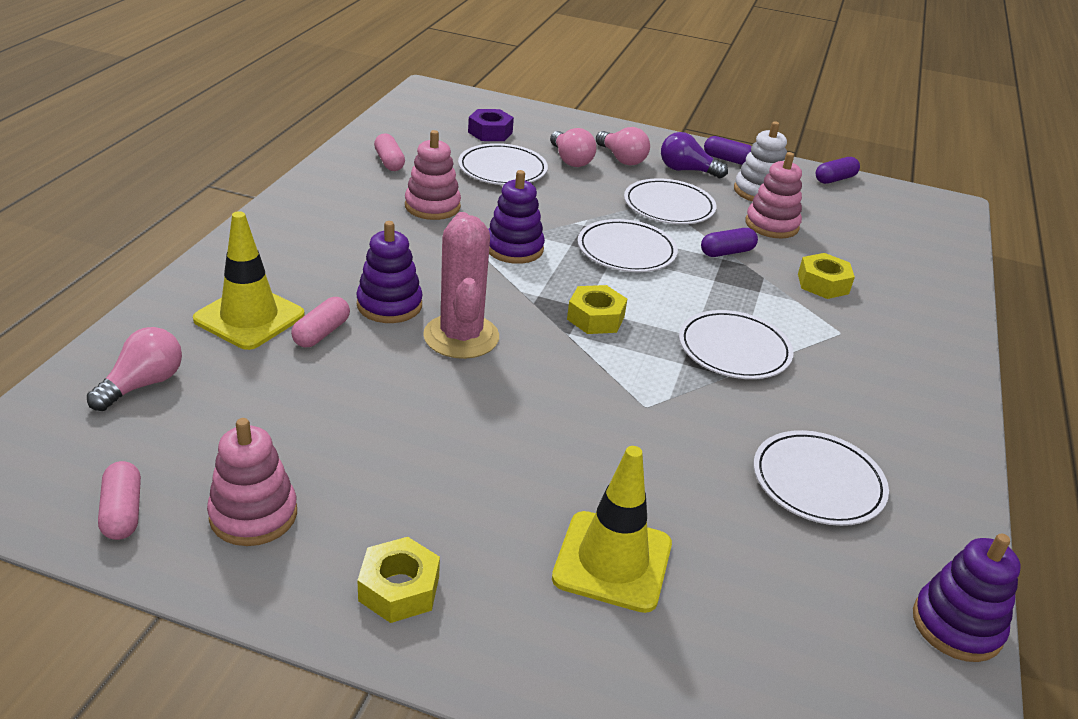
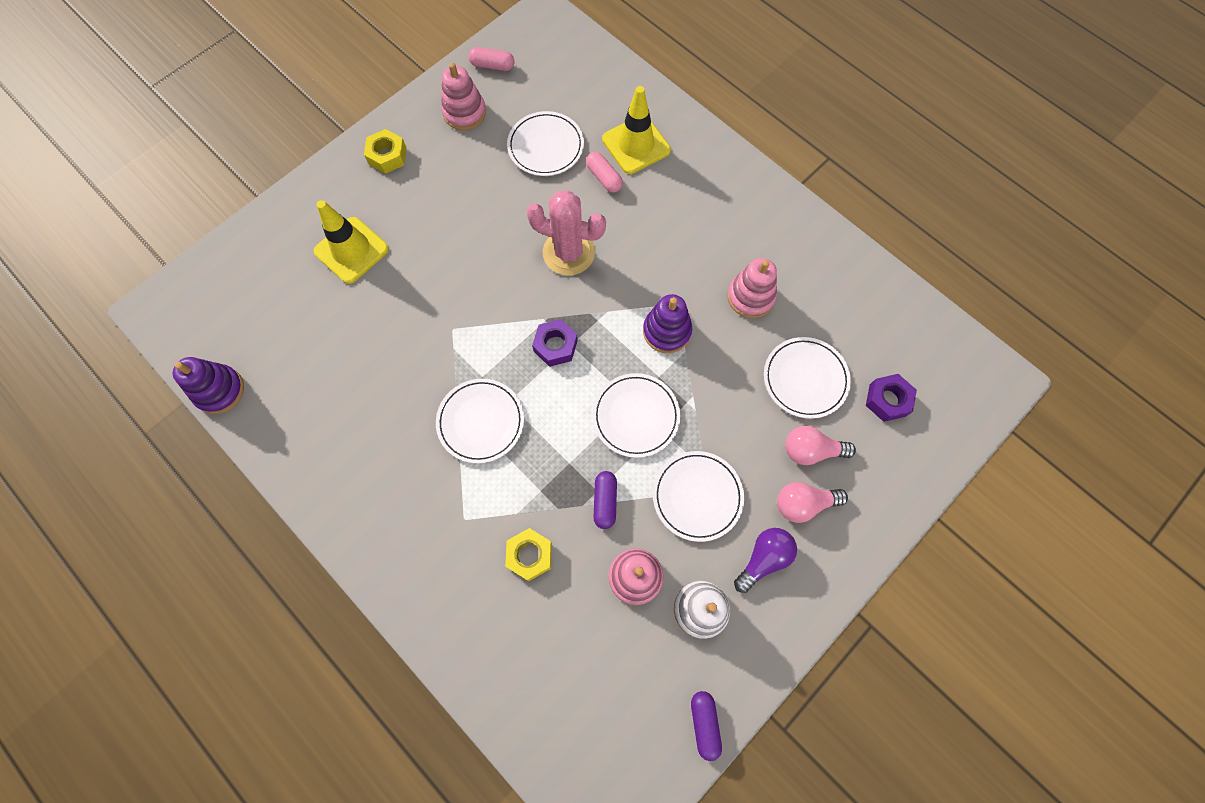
camera: 120 degrees right, 35 degrees up
pink light bulb [87,327,182,411] -> none
purple stacking toy [356,221,423,323] -> none
pink capsule [374,133,405,171] -> none
yellow nut [567,285,627,334] -> purple nut [532,319,578,367]
purple capsule [704,136,752,165] -> none
white plate [754,430,889,526] -> white plate moved to [507,111,584,176]

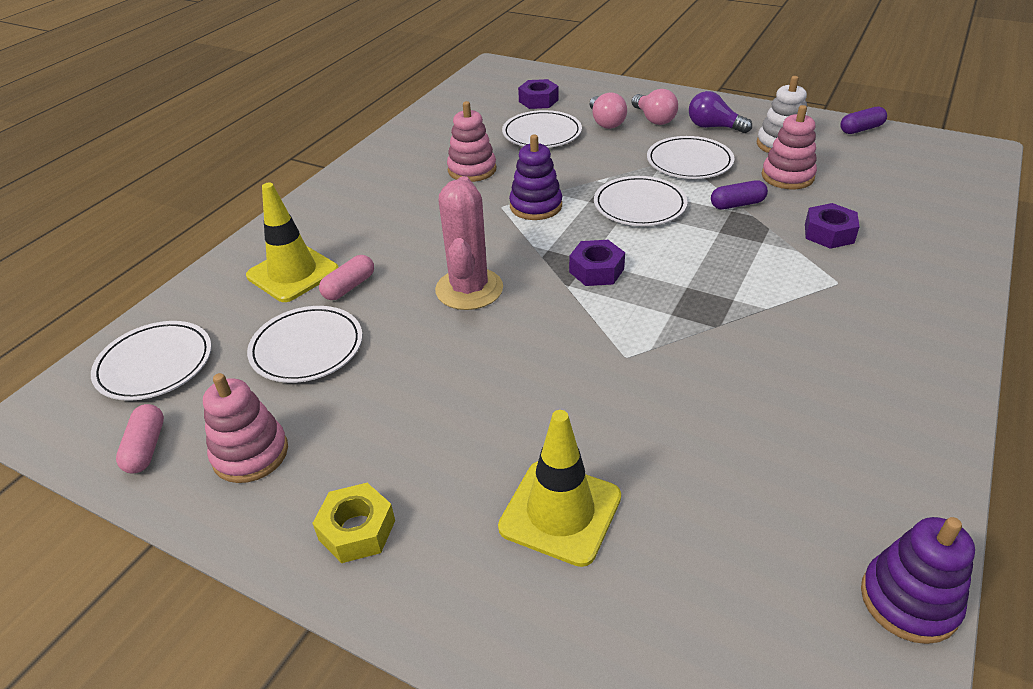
camera: 105 degrees left, 30 degrees down
white plate [436,379,524,464] -> white plate moved to [91,321,212,401]
yellow nut [505,528,552,581] -> purple nut [805,203,860,249]

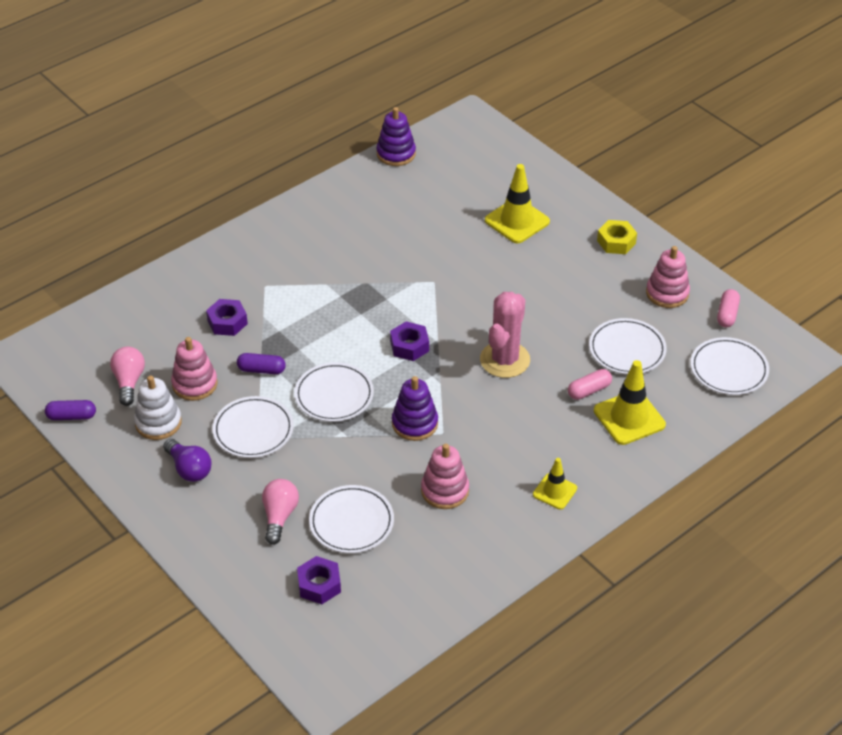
camera: 160 degrees left, 5 degrees up
pink light bulb [632,89,678,125] -> pink light bulb moved to [110,346,145,406]
none -> yellow traffic cone [533,458,577,510]

